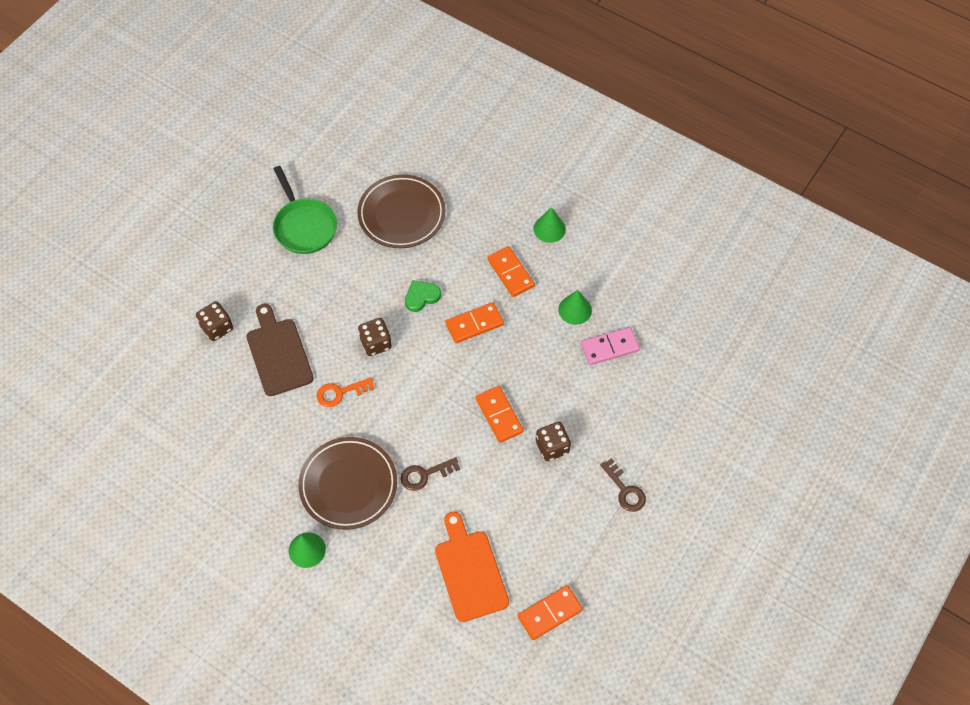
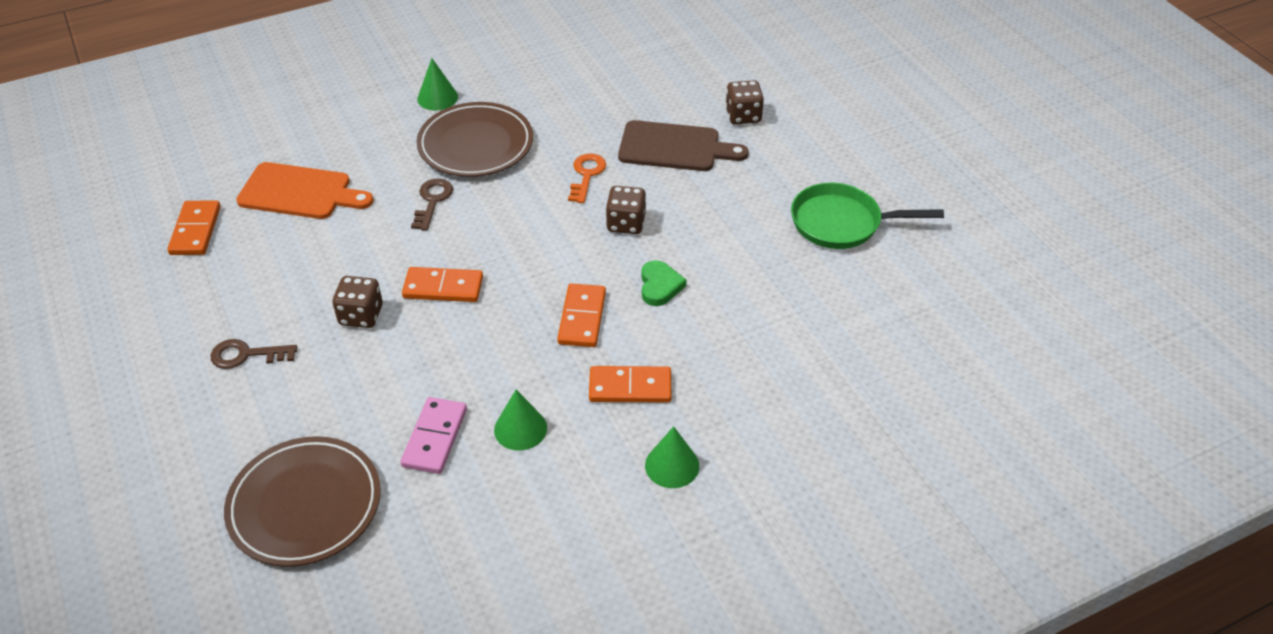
camera: 120 degrees right, 15 degrees down
brown plate [357,174,446,248] -> brown plate moved to [224,436,381,567]

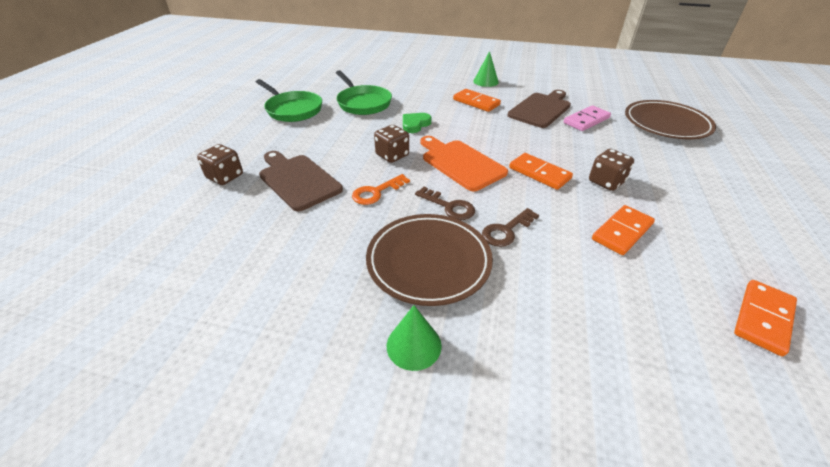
camera: 140 degrees left, 5 degrees down
brown key [210,339,297,369] -> brown key moved to [415,187,475,220]
orange cutting board [236,162,374,219] -> orange cutting board moved to [420,136,508,191]
green cone [494,390,547,451] -> brown cutting board [507,90,571,128]
orange domino [557,283,606,347] -> orange domino moved to [592,205,655,255]
none -> green pan [336,70,392,115]

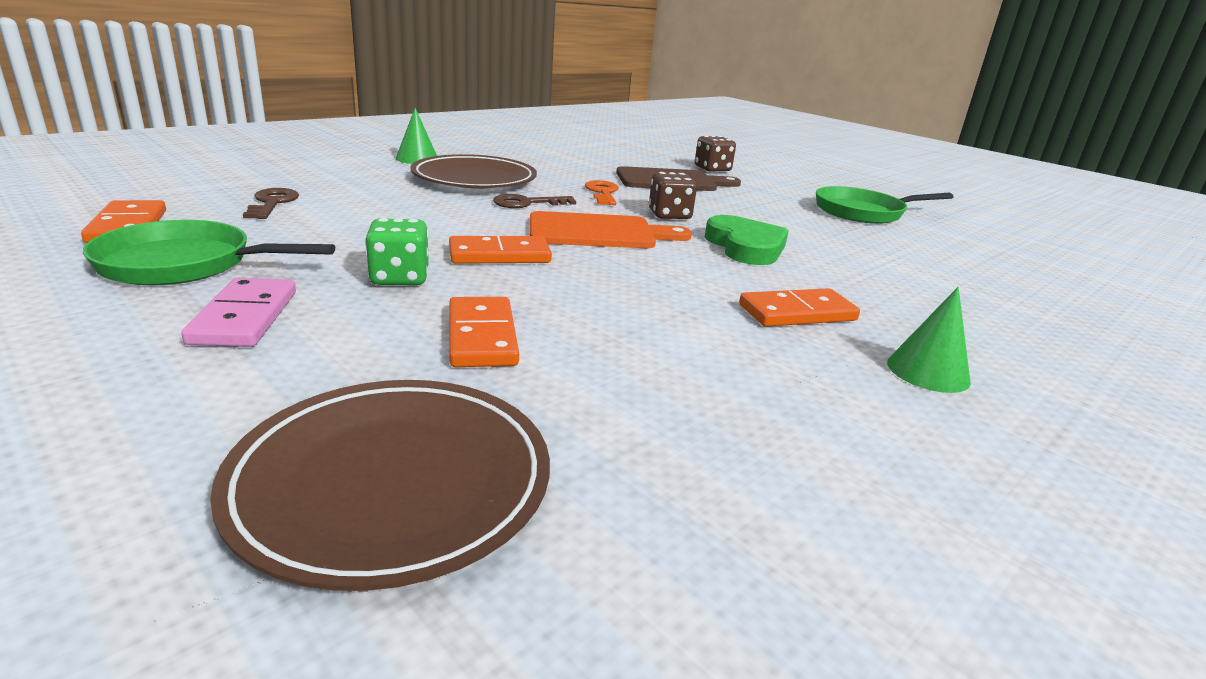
camera: 120 degrees right, 15 degrees down
green pan [336,70,392,115] -> green pan moved to [83,220,335,285]
green heart [403,113,431,133] -> green heart [705,215,789,265], size x1.53
brown key [482,208,539,247] -> brown key moved to [243,188,299,219]
brown cutting board [507,90,571,128] -> none
pink domino [564,106,611,131] -> pink domino moved to [181,278,296,347]
brown dice [589,149,634,191] -> green dice [365,218,429,285]
orange domino [592,205,655,255] -> orange domino moved to [449,297,519,367]

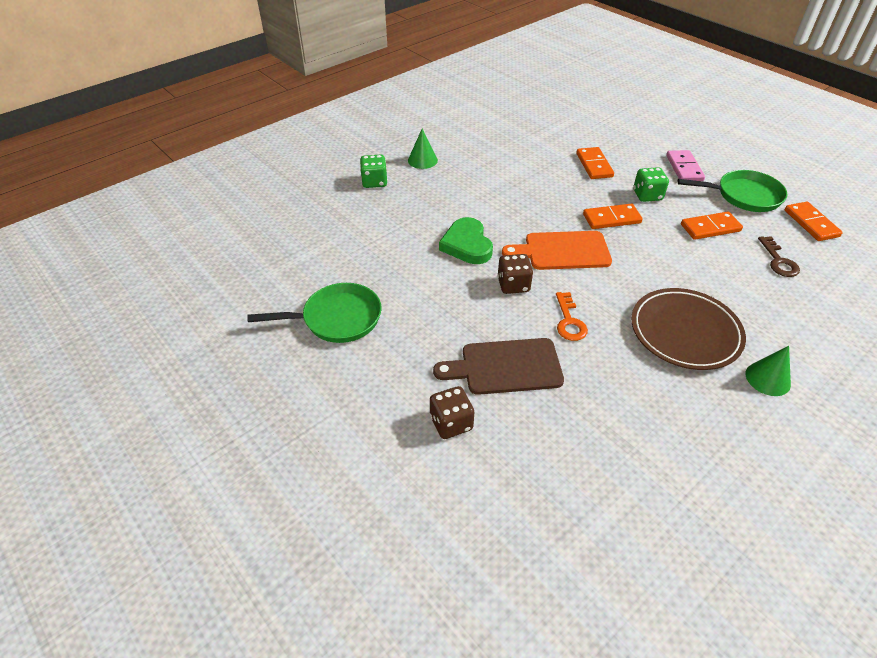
camera: 175 degrees left, 20 degrees up
brown plate [210,380,550,591] -> none
brown key [493,194,576,208] -> none
orange domino [739,288,860,327] -> orange domino moved to [681,212,743,240]
none -> green dice [360,155,388,188]

